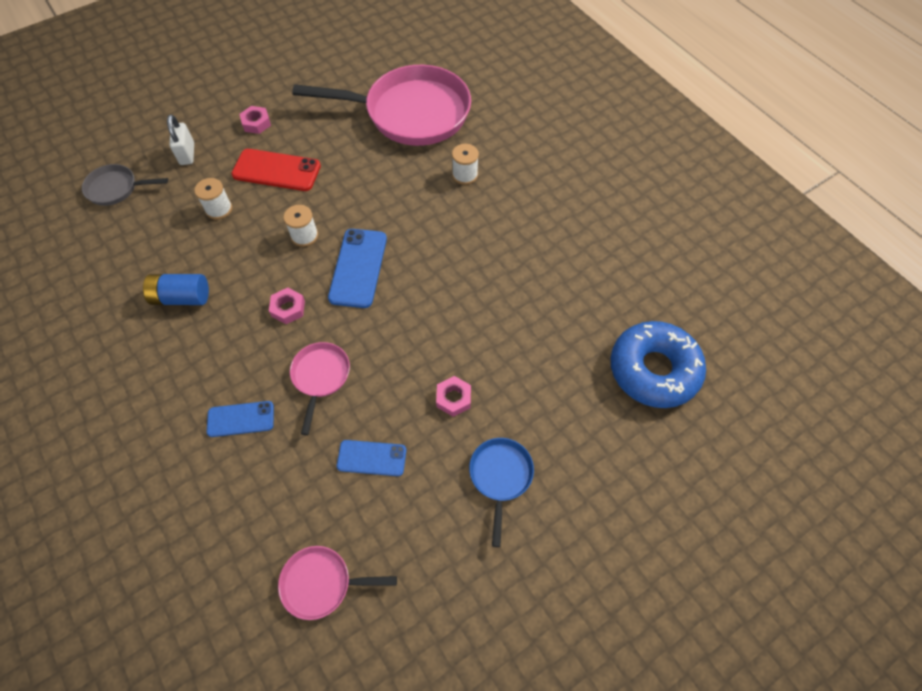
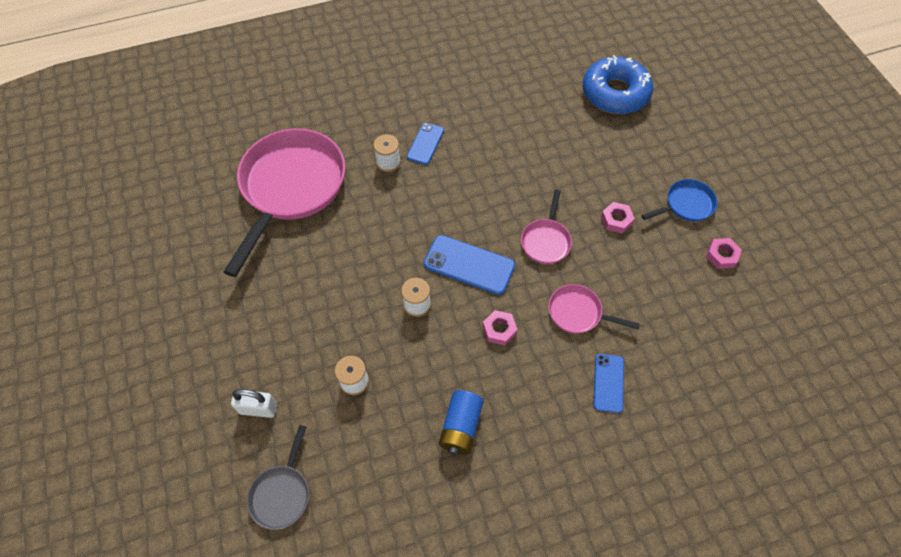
camera: 75 degrees left, 0 degrees up
red phone [231,149,321,191] -> none
pink nut [239,106,271,134] -> pink nut moved to [706,238,742,269]
pink pan [278,546,397,620] -> pink pan moved to [521,190,572,264]
blue phone [337,440,406,476] -> blue phone moved to [407,123,444,165]
blue pan [469,438,534,547] -> blue pan turned 135 degrees clockwise [641,179,717,222]

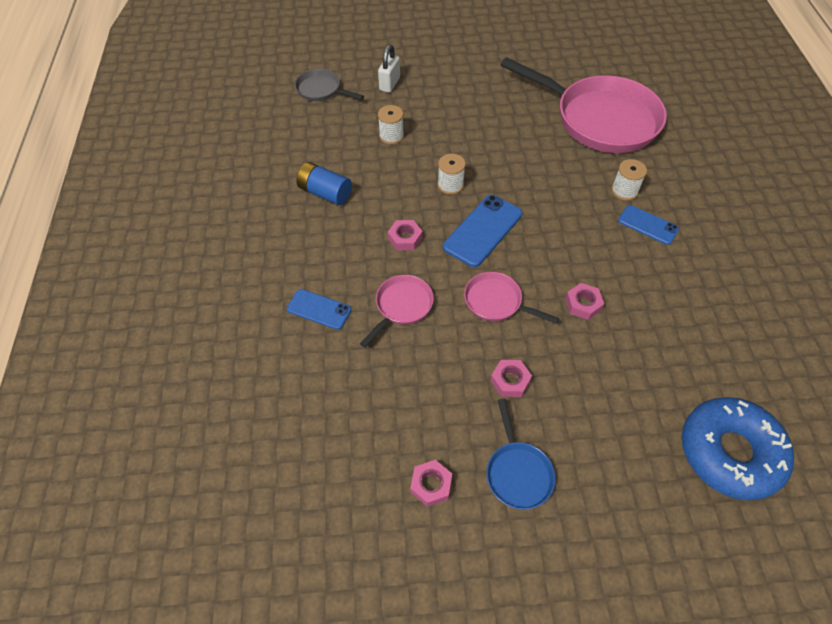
camera: 105 degrees right, 5 degrees down
none -> pink nut [565,283,604,320]

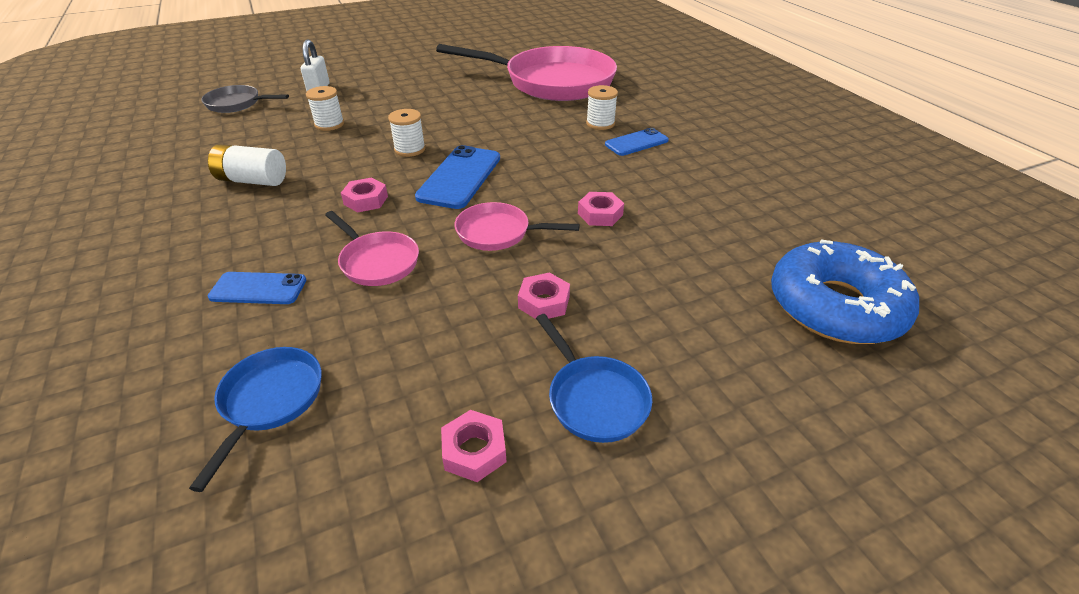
camera: 20 degrees left, 15 degrees down
blue battery [296,162,352,205] -> white battery [208,144,286,186]
pink pan [360,275,434,348] -> pink pan turned 120 degrees clockwise [325,211,419,286]
blue phone [618,205,679,245] -> blue phone turned 45 degrees counterclockwise [605,128,669,156]
none -> blue pan [189,347,322,492]

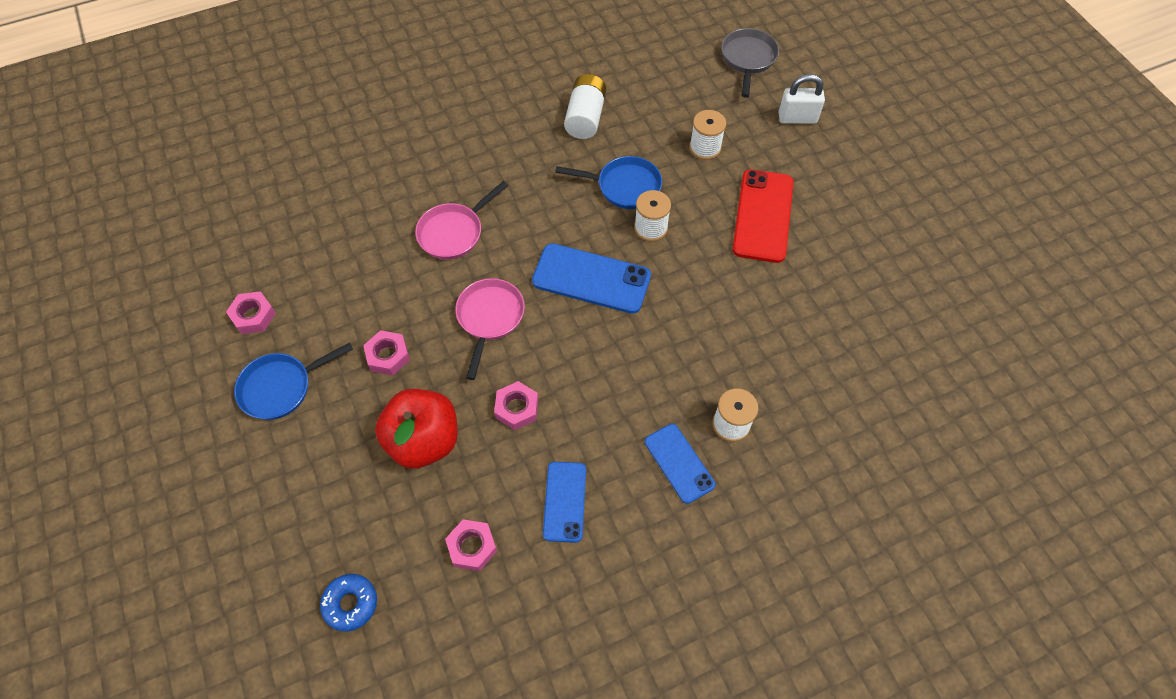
camera: 90 degrees right, 20 degrees up
blue pan [189,347,322,492] -> blue pan moved to [555,156,662,209]
blue phone [208,272,306,304] -> blue phone moved to [543,462,586,543]
pink nut [341,177,388,213] -> pink nut moved to [445,519,497,571]
pink pan [436,44,617,101] -> none
blue donut [771,240,919,344] -> blue donut [320,574,377,631], size x0.44
none -> red apple [375,389,458,469]
none -> red phone [732,169,794,263]

